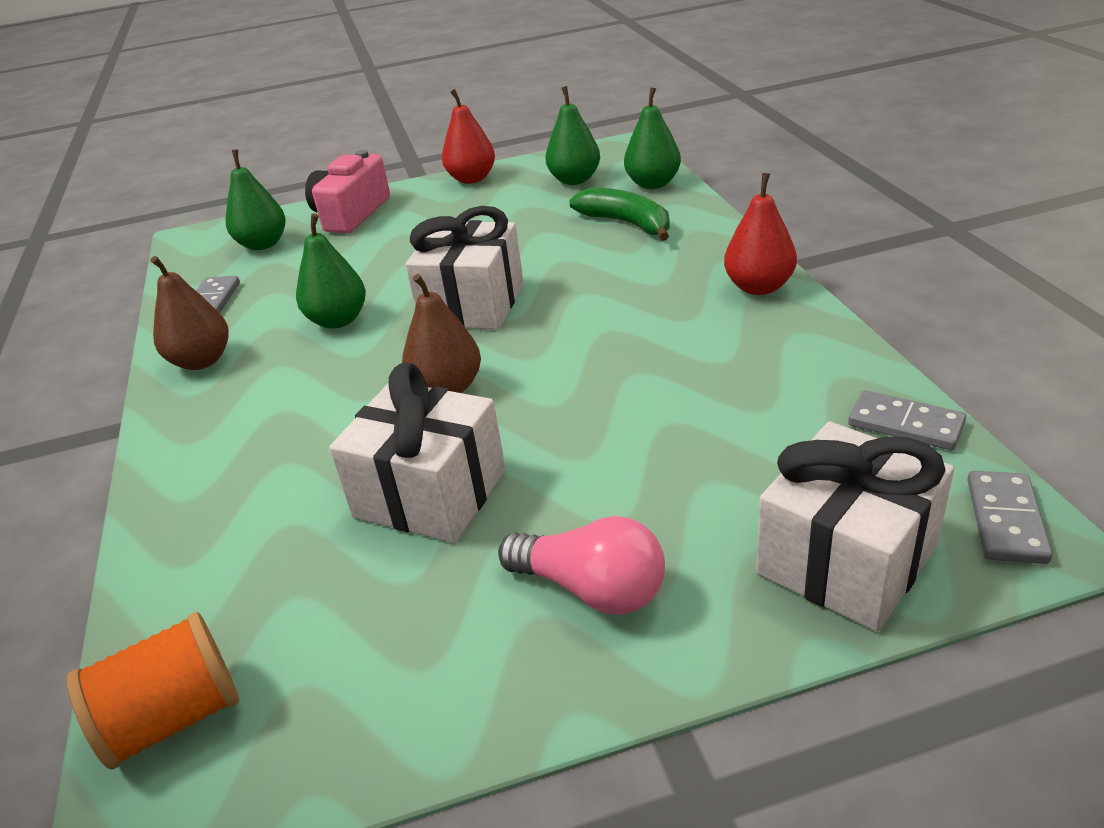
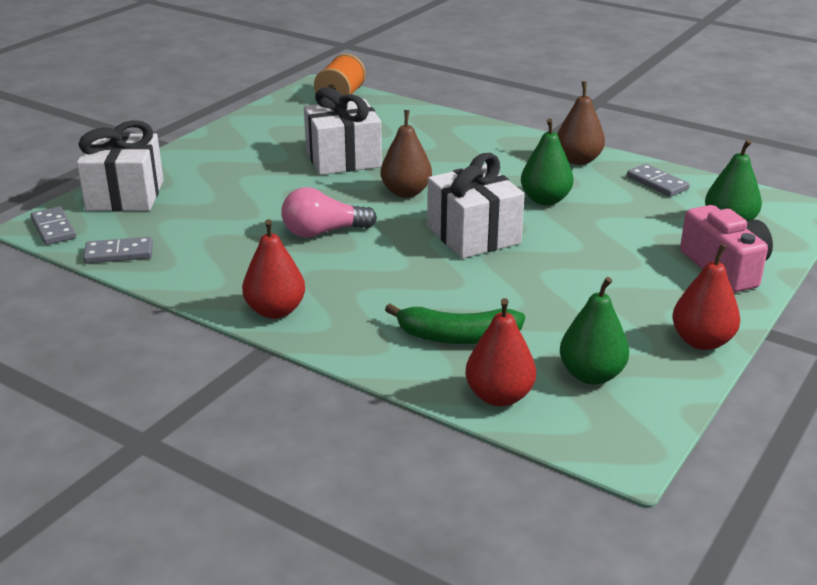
camera: 135 degrees right, 5 degrees down
pink light bulb [498,516,665,615] -> pink light bulb moved to [281,187,377,238]
green pear [624,87,681,189] -> red pear [465,298,536,406]

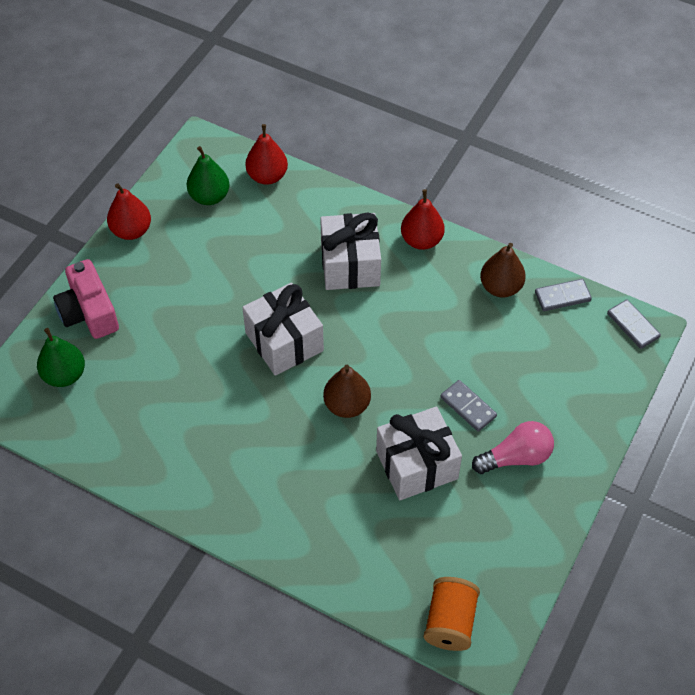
camera: 175 degrees right, 25 degrees up
white gift [77,120,164,211] -> white gift moved to [320,212,381,290]
pink light bulb [281,187,377,238] -> pink light bulb moved to [472,421,554,474]
green banana [385,304,525,344] -> none
green pear [521,118,573,205] -> none
brown pear [557,81,605,165] -> brown pear moved to [480,243,526,297]
grey domino [627,164,690,197] -> grey domino moved to [440,380,497,432]

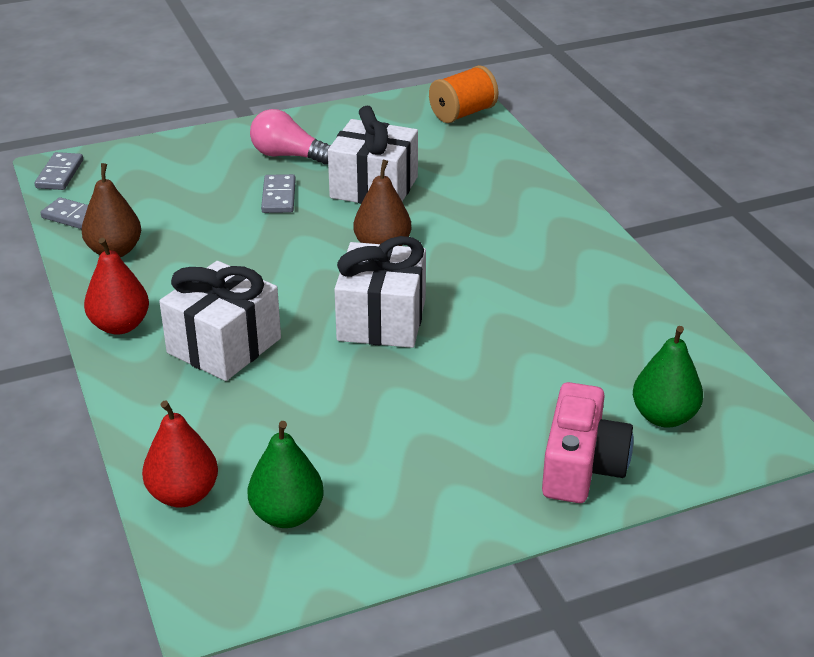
camera: 140 degrees left, 20 degrees down
red pear [107,183,151,240] -> none

